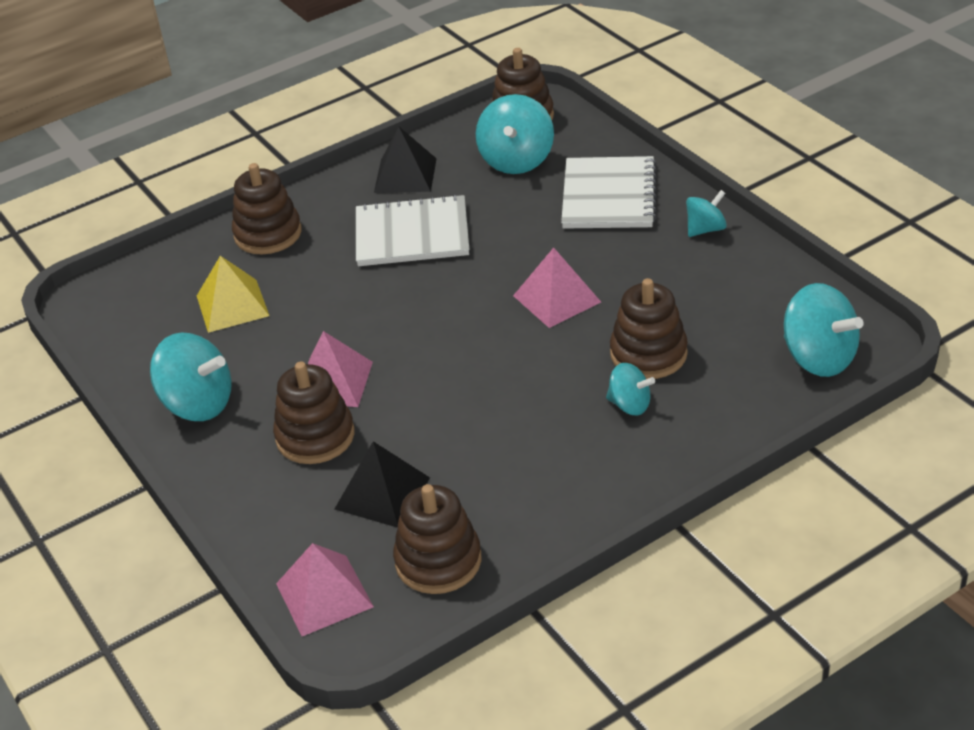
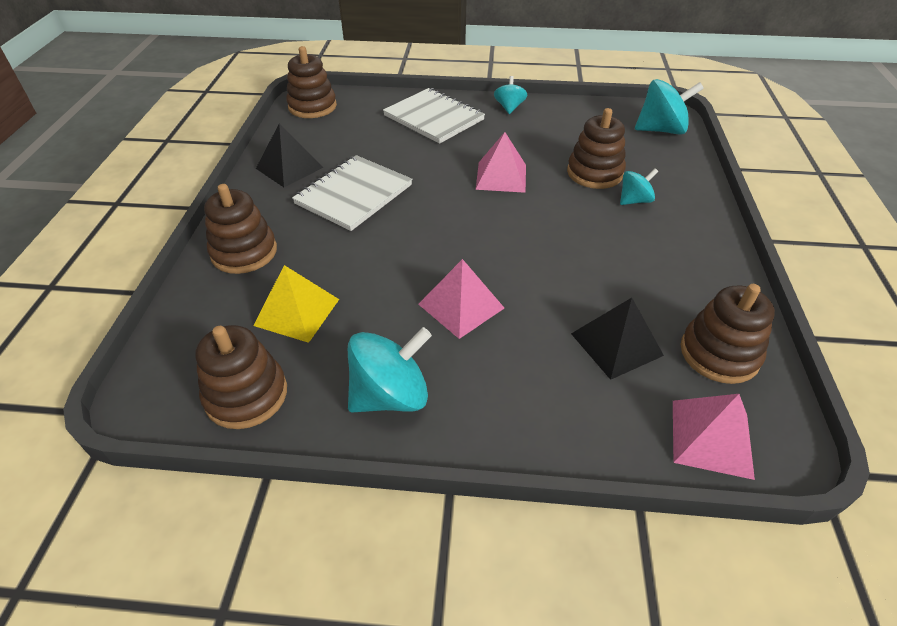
camera: 55 degrees left, 5 degrees up
brown stacking toy [273,362,354,464] -> brown stacking toy moved to [195,325,287,429]
turquoise spinning top [476,94,554,174] -> none

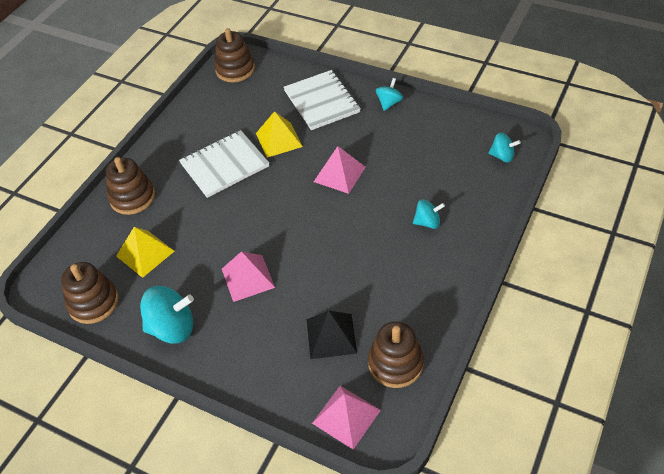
camera: 25 degrees right, 5 degrees up
black pyramid [256,123,323,187] -> none
brown stacking toy [567,108,626,189] -> none
turquoise spinning top [635,79,704,135] -> turquoise spinning top [488,133,521,162], size x0.58
none -> yellow pyramid [256,111,303,158]

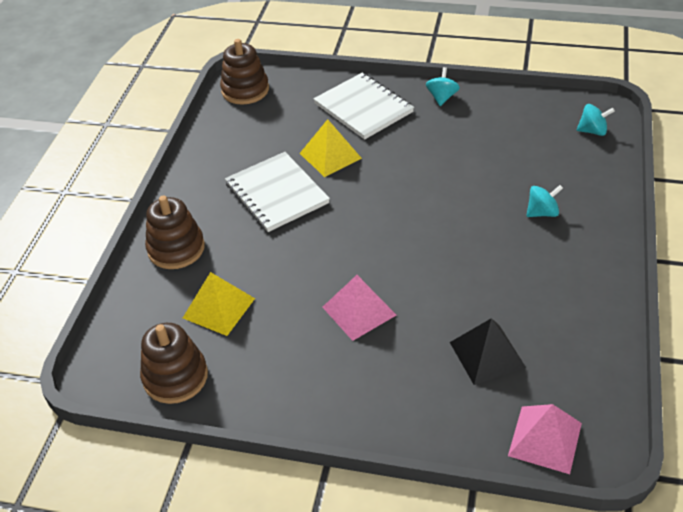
camera: 15 degrees left, 5 degrees down
turquoise spinning top [140,286,194,344] -> none
white notebook [179,130,269,198] -> white notebook turned 75 degrees counterclockwise [225,152,330,232]
pink pyramid [314,146,366,194] -> none
brown stacking toy [368,321,424,388] -> none

